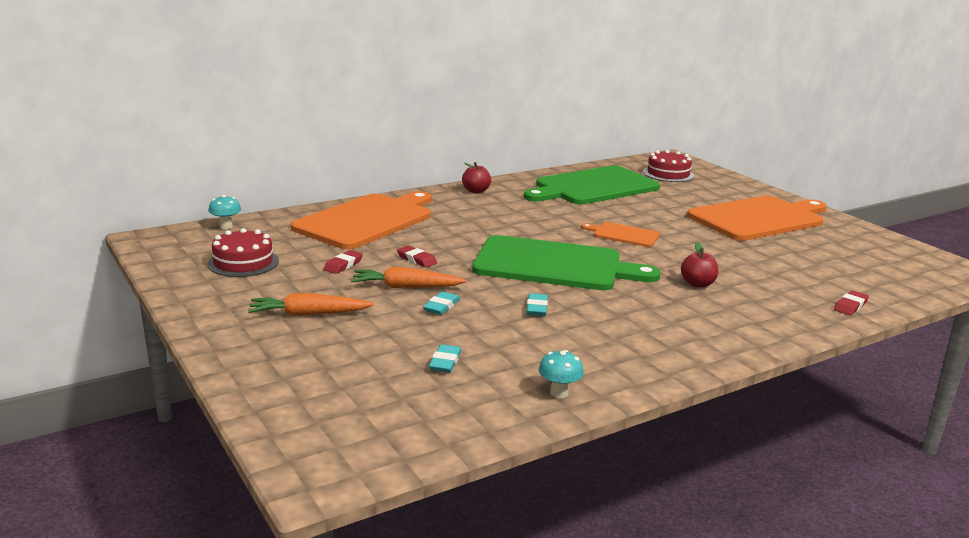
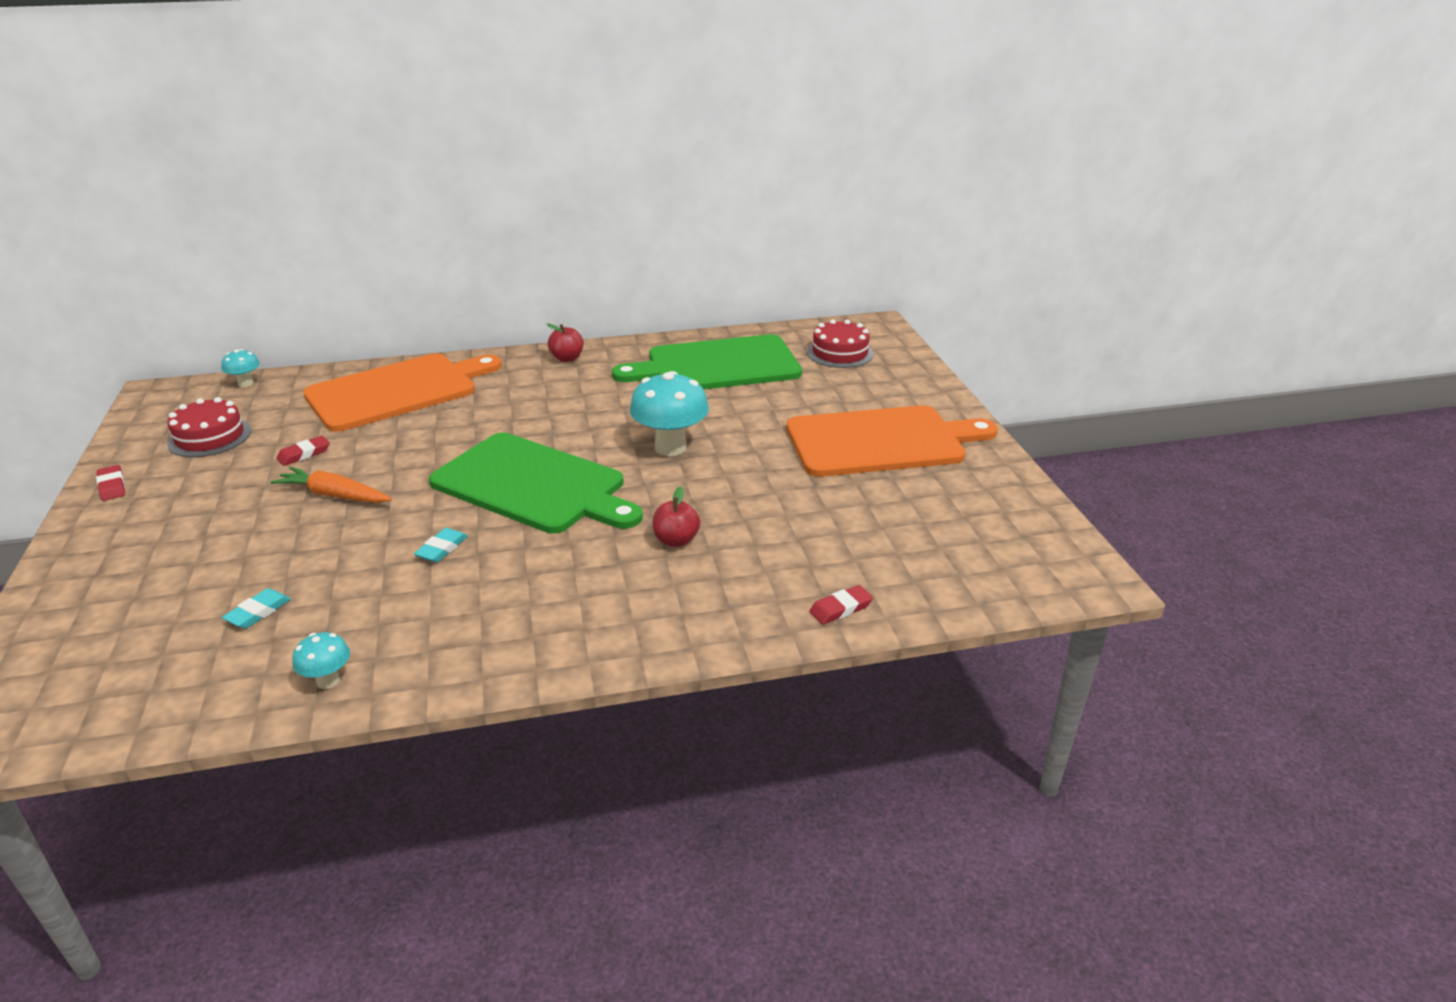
camera: 20 degrees right, 10 degrees up
orange carrot [248,293,374,316] -> none
red eraser [397,246,437,268] -> red eraser moved to [96,465,125,501]
turquoise eraser [423,292,460,315] -> none
orange cutting board [581,222,660,247] -> turquoise mushroom [630,371,709,456]

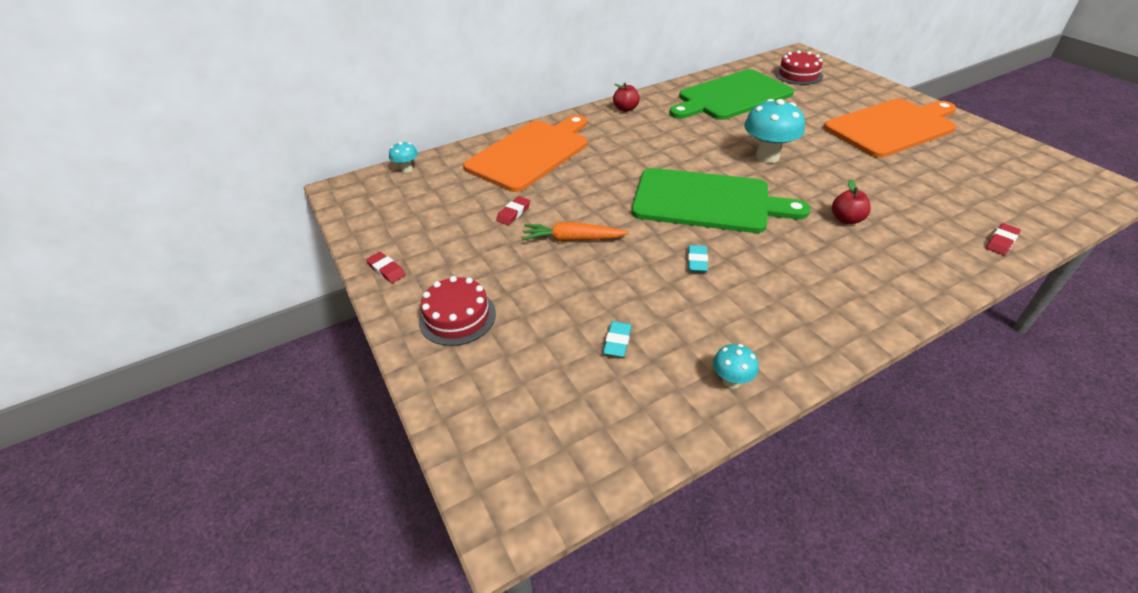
camera: 15 degrees left, 10 degrees up
red cake [167,397,251,457] -> red cake moved to [419,276,496,346]

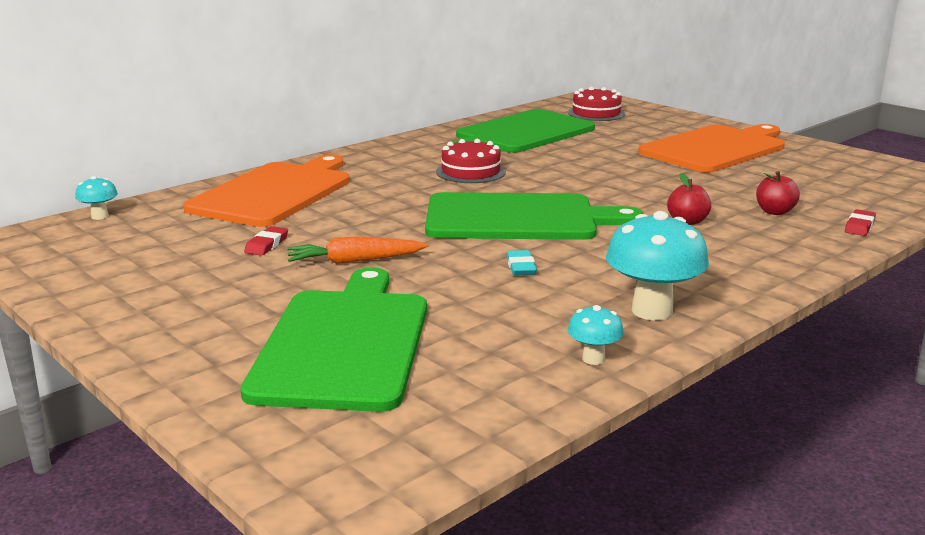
camera: 15 degrees left, 20 degrees down
red eraser [366,252,406,283] -> none
red cake [419,276,496,346] -> red cake moved to [436,139,506,183]
turquoise eraser [603,321,632,357] -> none
red apple [613,83,640,112] -> red apple moved to [756,171,800,215]
turquoise mushroom [744,99,805,163] -> turquoise mushroom moved to [606,211,709,321]
none -> green cutting board [240,267,427,412]

